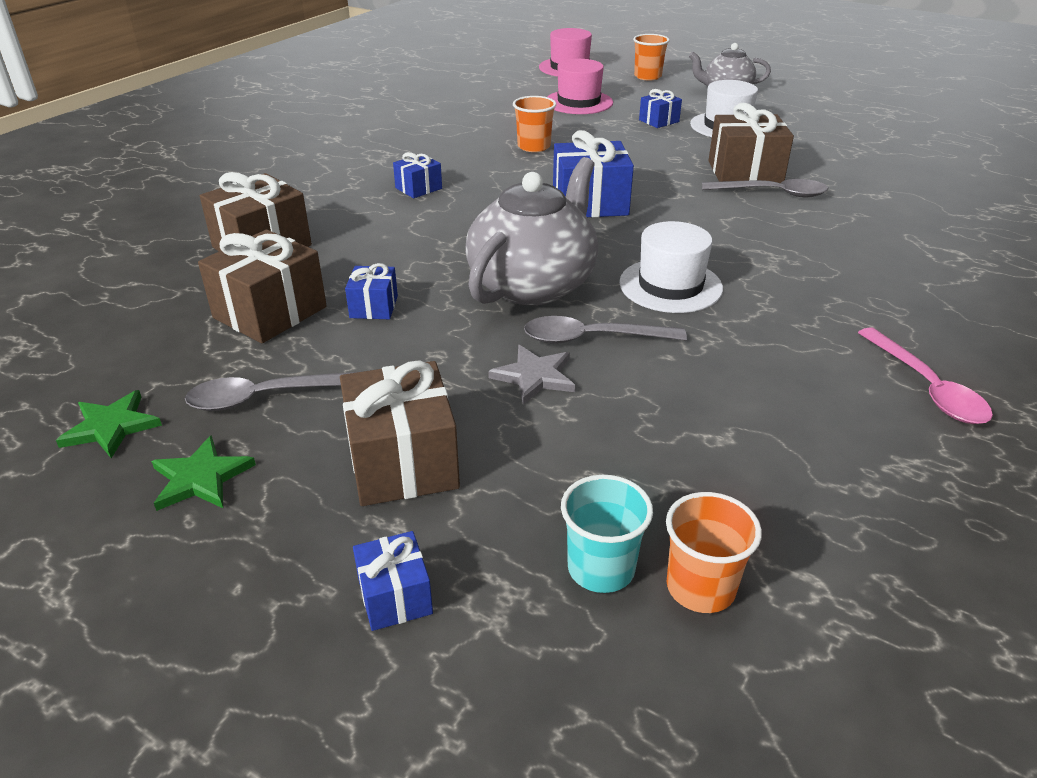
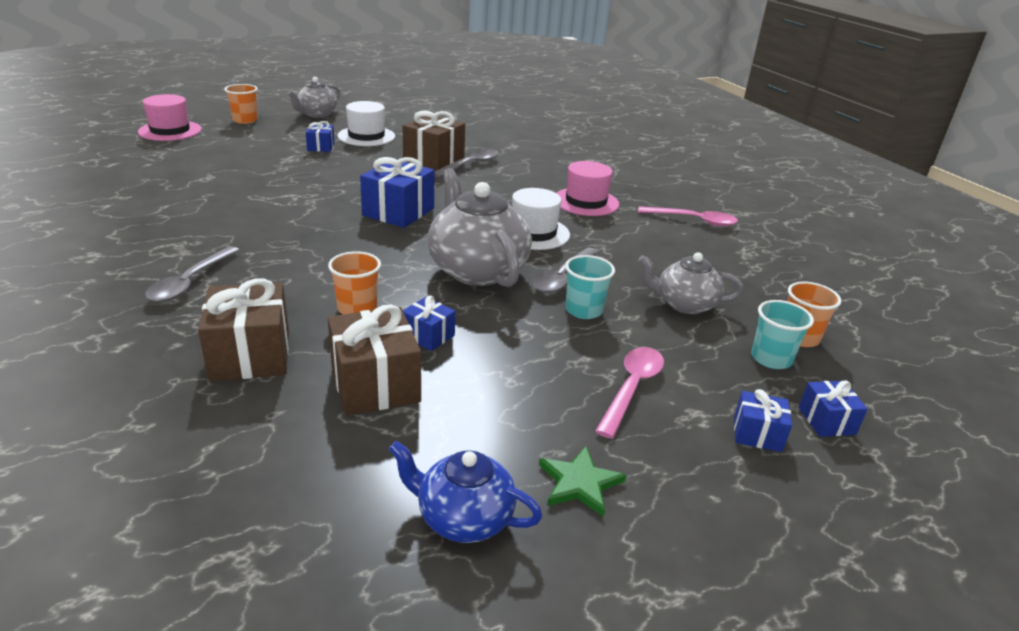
camera: 60 degrees left, 5 degrees down
green star [56,390,162,458] -> blue teapot [389,441,542,543]
grey spoon [185,371,363,411] -> grey spoon moved to [145,246,240,302]
brown gift [340,361,460,506] -> pink spoon [595,347,664,439]
blue gift [393,152,442,198] -> blue gift moved to [799,381,868,437]
grey star [488,345,575,405] -> turquoise cup [565,255,615,319]
orange cup [513,96,556,152] -> orange cup moved to [328,251,381,315]
pink hat [547,59,613,114] -> pink hat moved to [557,161,619,216]
none -> grey teapot [638,253,744,314]

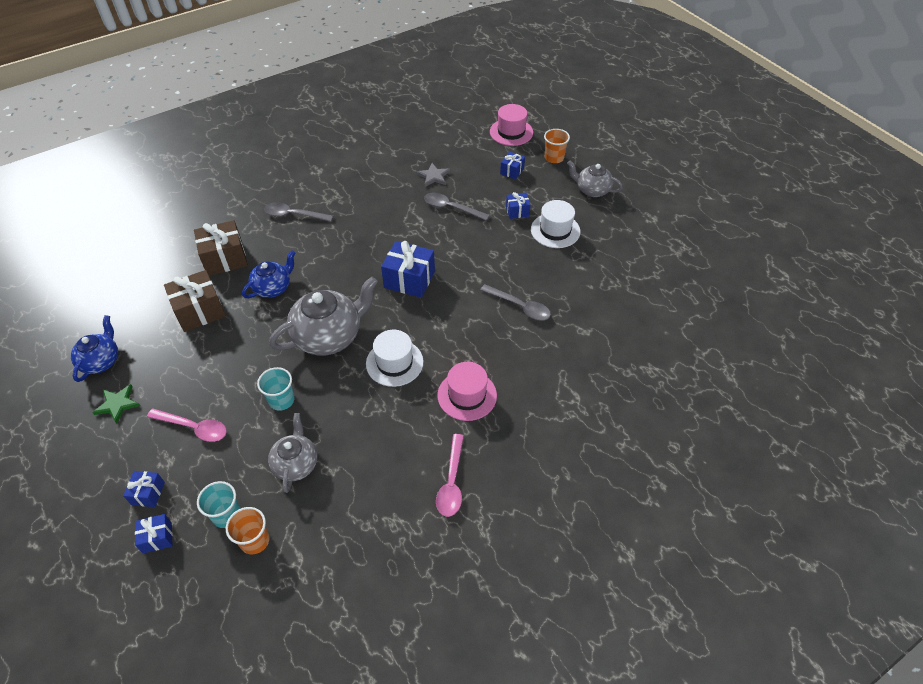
camera: 85 degrees right, 20 degrees up
orange cup [328,251,381,315] -> blue teapot [242,250,295,298]
brown gift [403,110,465,170] -> none
blue gift [403,296,455,351] -> blue gift moved to [500,152,525,179]
grey spoon [532,247,598,293] -> grey spoon moved to [424,193,490,221]
none -> grey star [416,163,450,187]

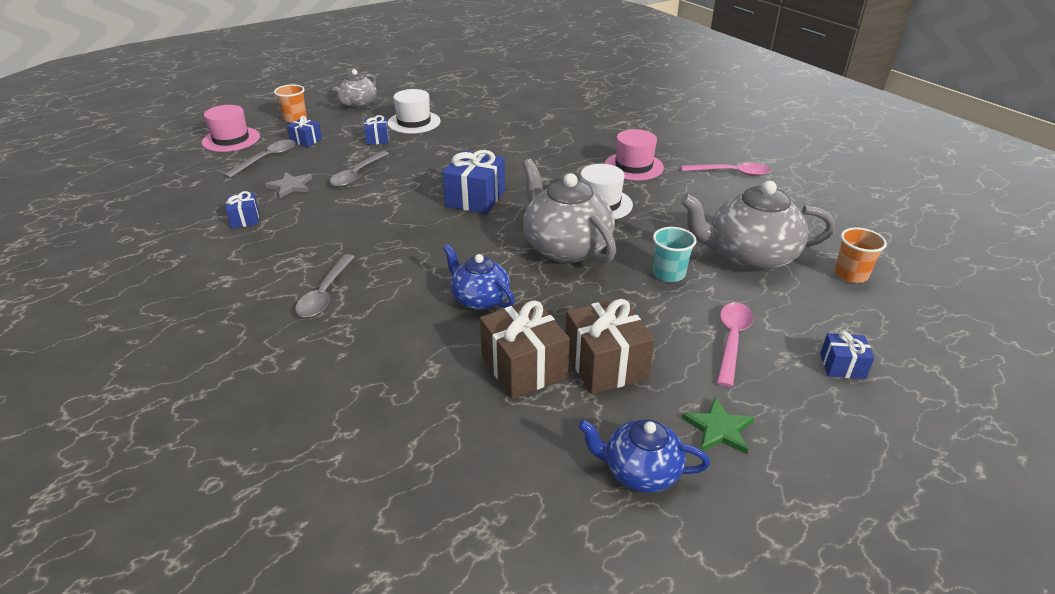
camera: 90 degrees left, 15 degrees down
blue gift [135,514,172,554] -> blue gift moved to [226,191,259,228]
brown gift [194,220,248,276] -> brown gift moved to [565,298,655,394]
turquoise cup [197,481,241,528] -> none
grey teapot [268,413,317,493] -> grey teapot [680,181,836,271], size x1.68
grey spoon [480,284,551,320] -> grey spoon moved to [224,140,295,178]

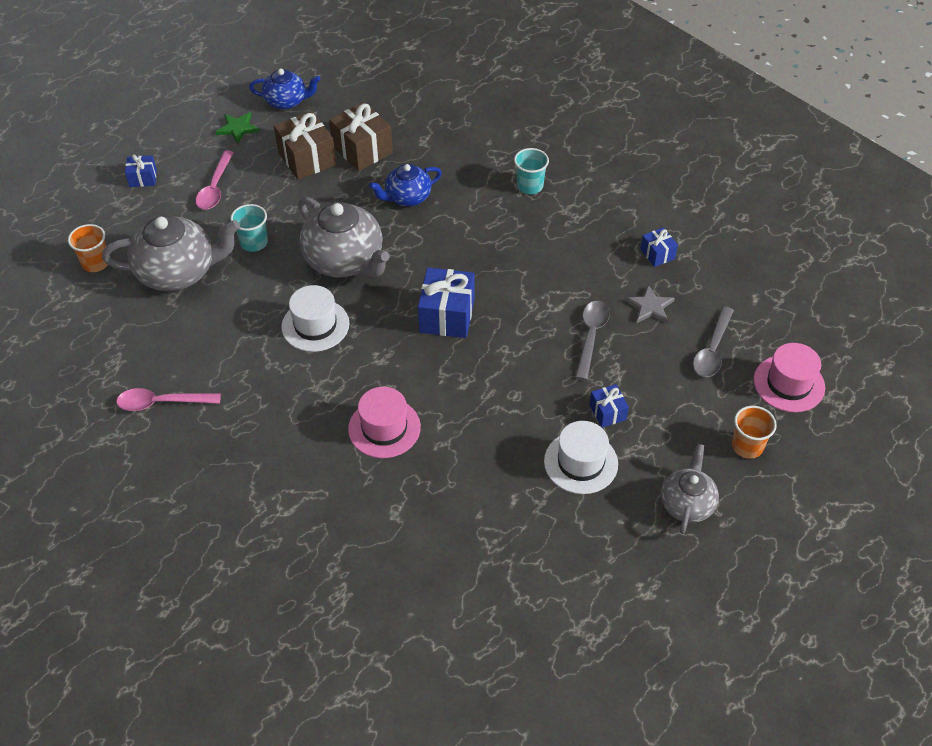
camera: 170 degrees right, 15 degrees up
blue gift [287,116,322,147] -> none
grey spoon [295,254,355,318] -> turquoise cup [514,148,549,194]
blue teapot [443,244,515,310] -> blue teapot turned 120 degrees clockwise [369,164,442,206]
pink hat [604,129,664,181] -> pink hat moved to [348,387,421,458]

